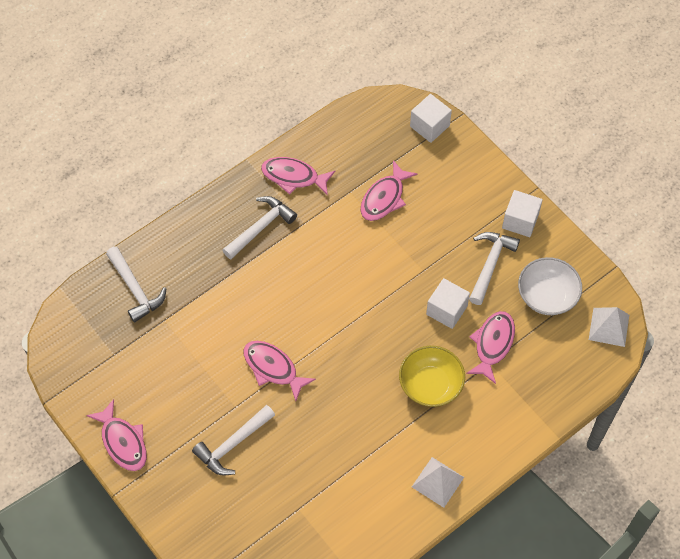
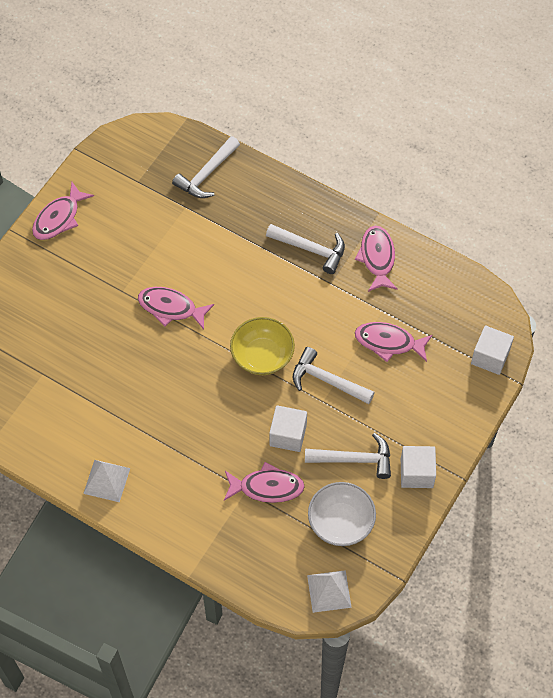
camera: 70 degrees right, 0 degrees up
white hammer [192,405,275,476] -> white hammer moved to [293,347,375,404]
pink fish [244,341,316,401] -> pink fish turned 90 degrees counterclockwise [138,287,214,330]
yellow bowl [399,346,465,407] -> yellow bowl moved to [230,317,295,375]

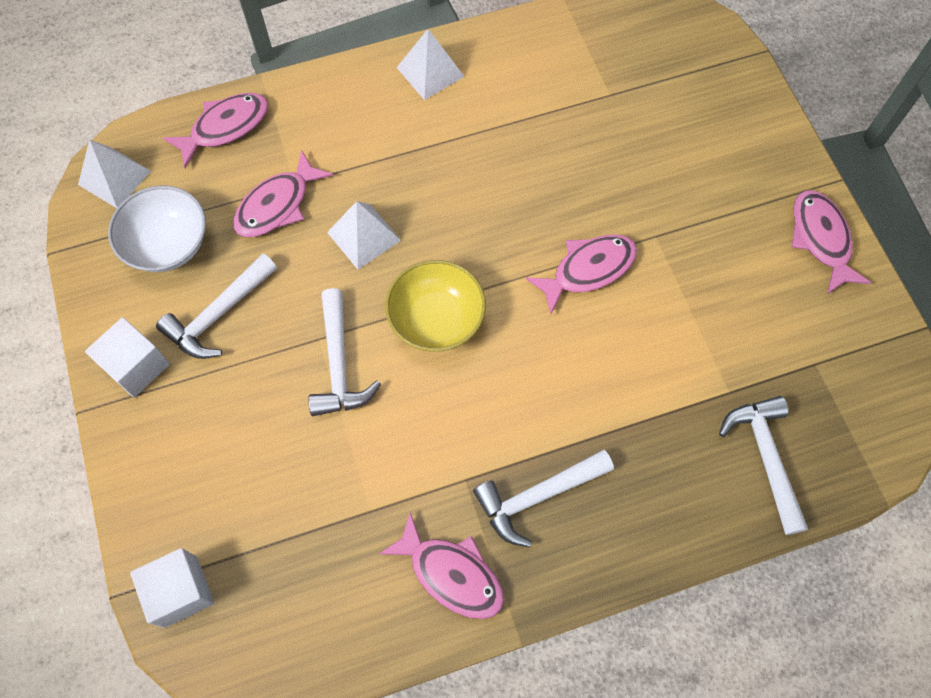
camera: 130 degrees right, 5 degrees up
white cube [269,405,307,452] -> none
white hammer [293,347,375,404] -> white hammer turned 105 degrees clockwise [308,288,381,416]
pink fish [355,322,433,362] -> pink fish moved to [163,93,269,169]
none -> white pyramid [327,201,401,269]

